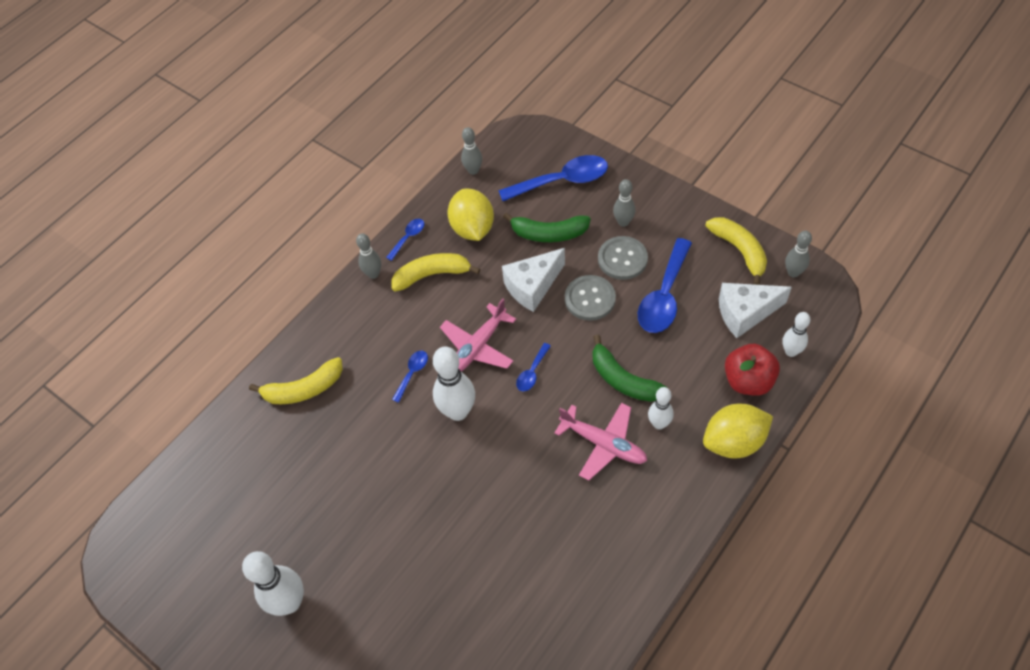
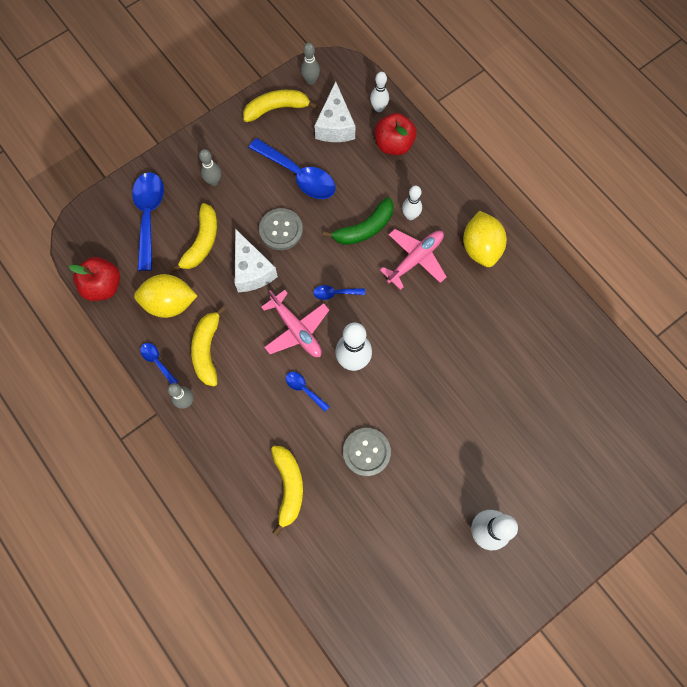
camera: 80 degrees left, 15 degrees up
grey bowling pin [461,127,482,175] -> red apple [69,257,120,301]
green banana [503,213,591,242] -> yellow banana [170,203,217,273]
blue spoon [516,343,551,392] -> blue spoon turned 135 degrees clockwise [313,285,365,300]
grey button [598,236,648,280] -> grey button moved to [343,428,391,477]
yellow lemon [703,404,773,458] -> yellow lemon moved to [463,211,507,267]

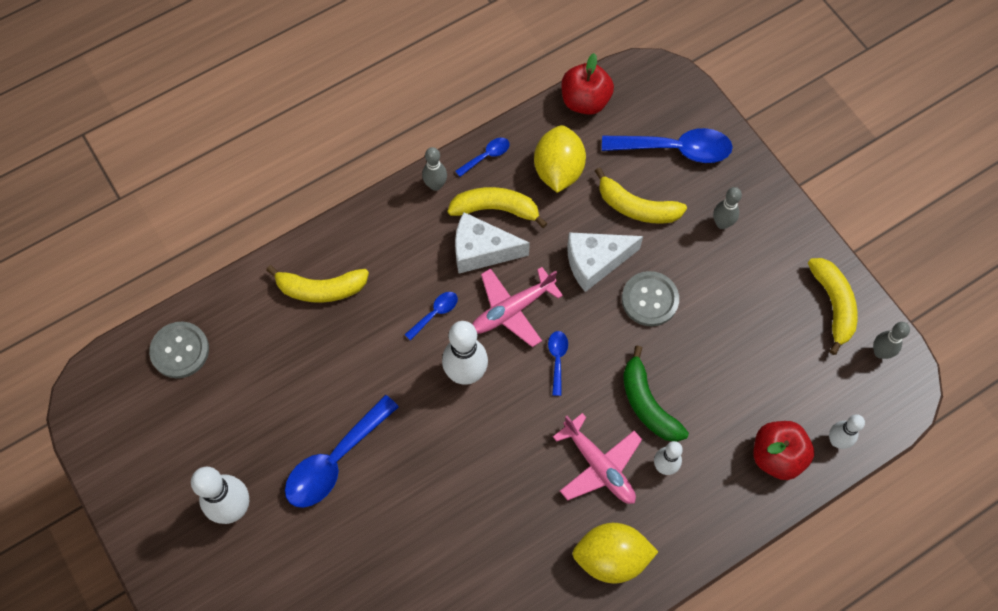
camera: 95 degrees right, 5 degrees down
blue spoon [249,138,335,199] -> blue spoon moved to [285,395,399,508]
white cheese [314,81,355,142] -> white cheese moved to [455,212,530,274]
grey button [343,428,391,477] -> grey button moved to [149,322,209,378]

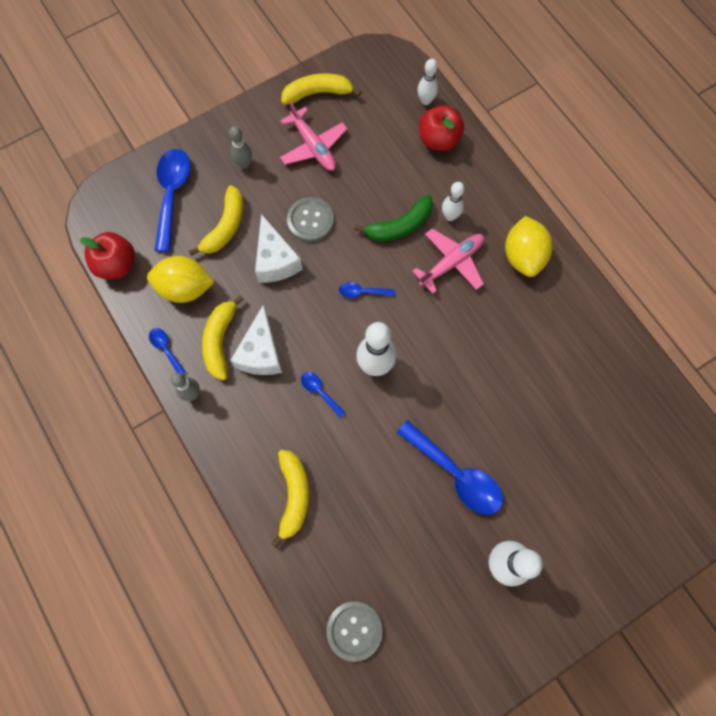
camera: 90 degrees left, 5 degrees up
pink plane [472,267,563,347] -> pink plane moved to [280,101,347,171]
grey bowling pin [873,322,910,359] -> none

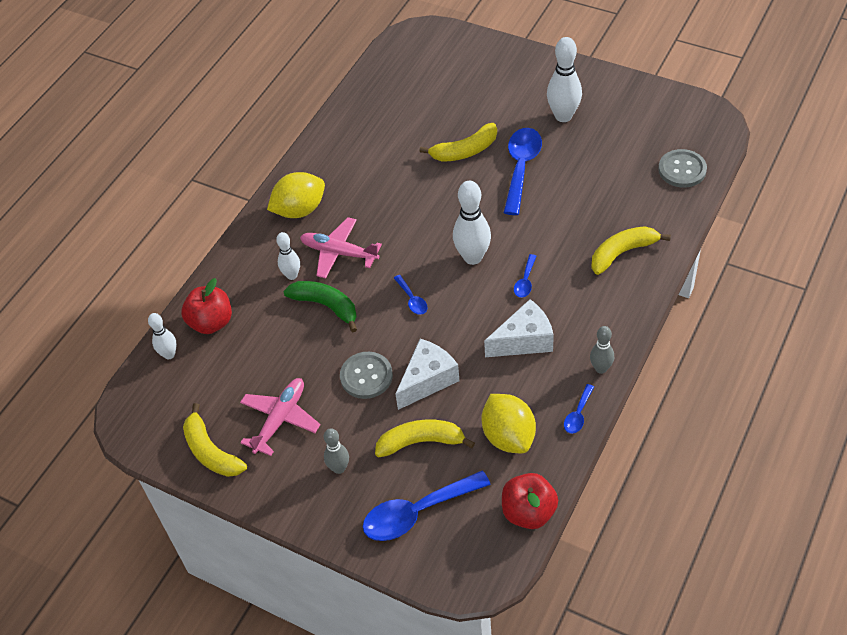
camera: 115 degrees left, 20 degrees down
yellow banana [202,295,244,381] -> yellow banana moved to [419,123,497,162]

